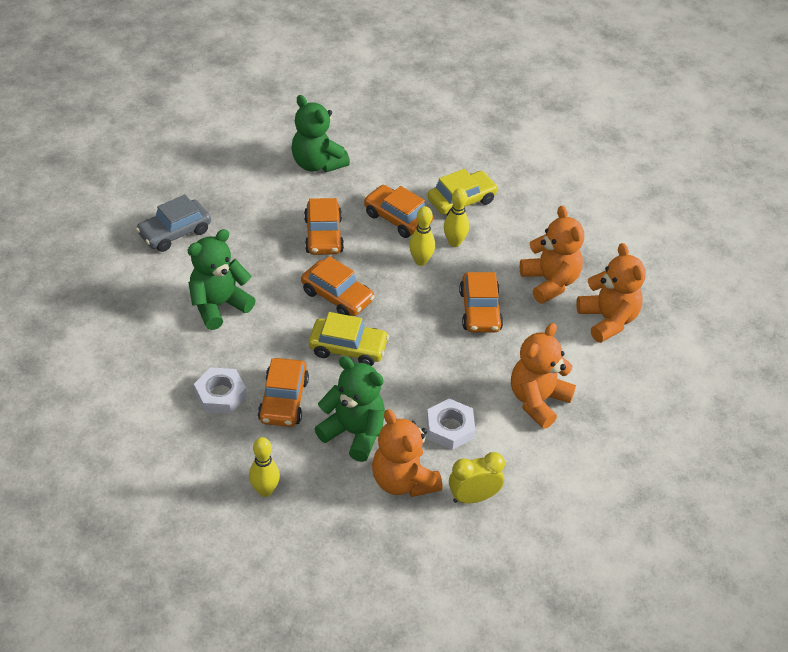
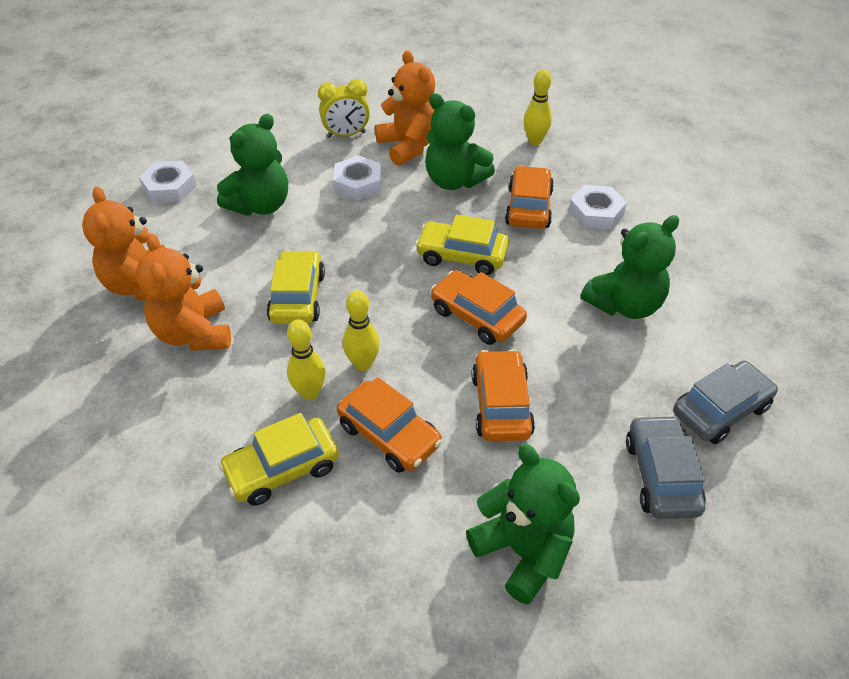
camera: 175 degrees left, 0 degrees up
orange car [459,272,503,332] -> yellow car [267,250,325,324]
orange teddy bear [511,323,576,429] -> green teddy bear [217,114,288,216]
none -> white nut [139,160,197,203]
none -> grey car [626,415,706,519]

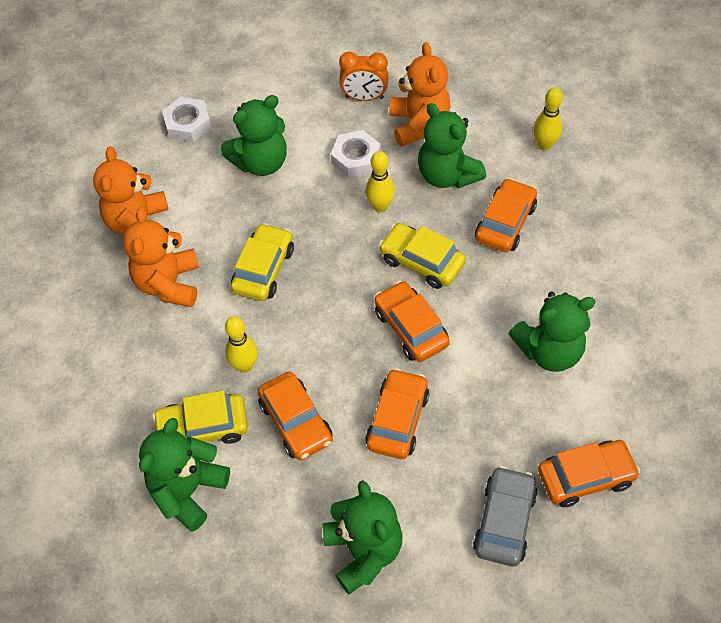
camera: 20 degrees right, 10 degrees up
yellow clock [318,79,370,138] -> orange clock [339,52,388,101]
yellow bowling pin [343,290,380,371] -> yellow bowling pin moved to [365,151,395,212]
white nut [569,185,627,230] -> none
grey car [673,360,778,444] -> orange car [538,440,640,507]
none -> green teddy bear [139,418,230,532]

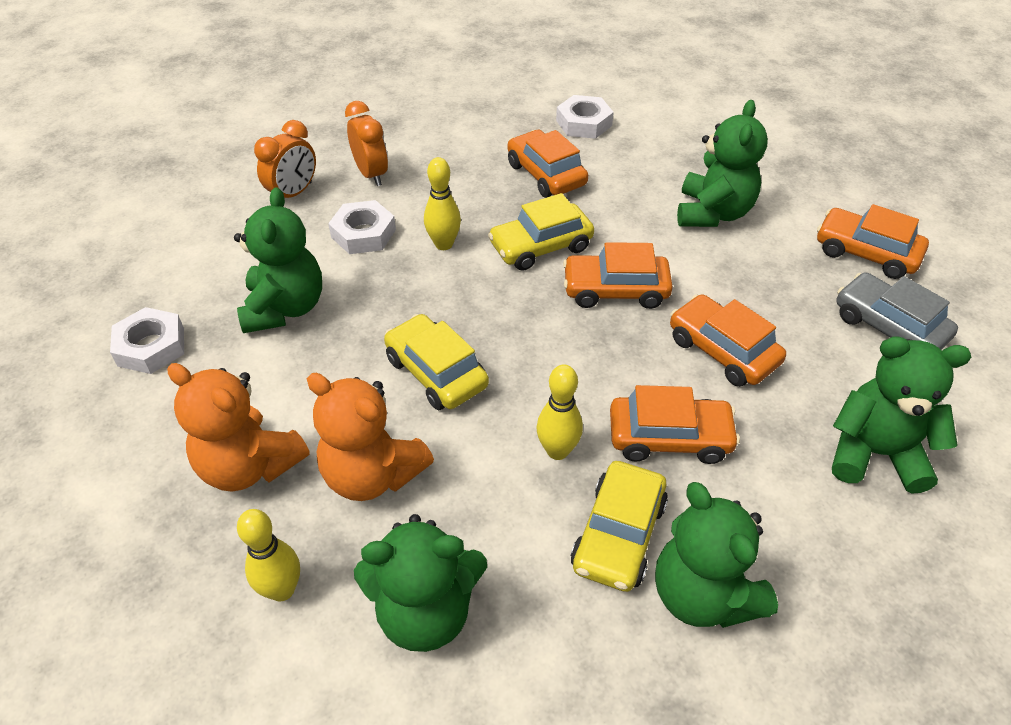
camera: 60 degrees left, 10 degrees down
orange teddy bear [389,42,451,147] -> orange clock [345,101,388,186]
green teddy bear [418,103,486,188] -> green teddy bear moved to [354,514,487,652]
yellow bowling pin [533,87,563,151] -> yellow bowling pin moved to [237,509,300,602]
orange car [538,440,640,507] -> orange car turned 75 degrees counterclockwise [817,204,929,279]
none -> white nut [556,95,614,139]

